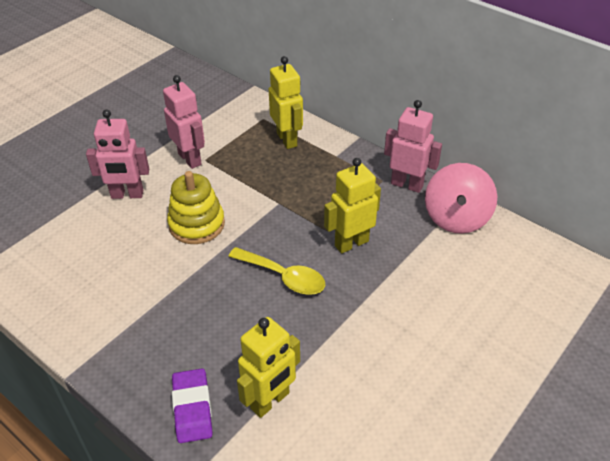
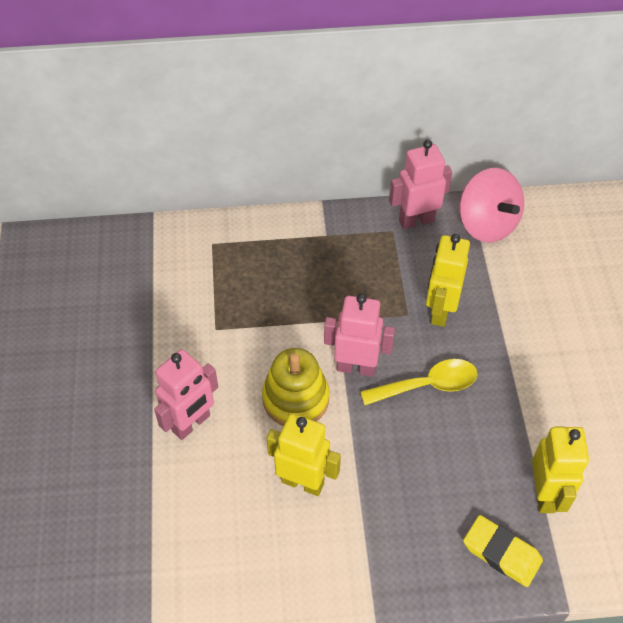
camera: 45 degrees left, 10 degrees up
pink robot [163,75,205,169] -> pink robot moved to [324,294,395,377]
purple eraser [172,368,213,443] -> yellow eraser [463,515,543,587]
yellow robot [269,56,303,149] -> yellow robot moved to [267,413,341,496]

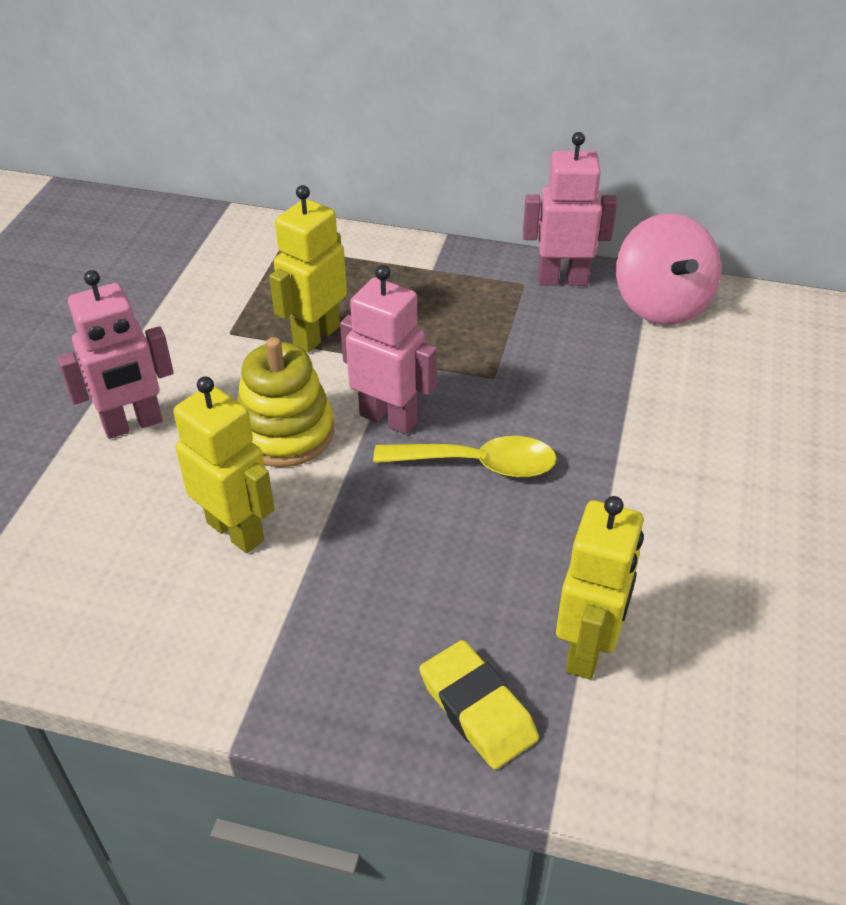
camera: 20 degrees right, 10 degrees down
yellow robot [426,234,470,327] -> yellow robot moved to [269,185,347,353]

